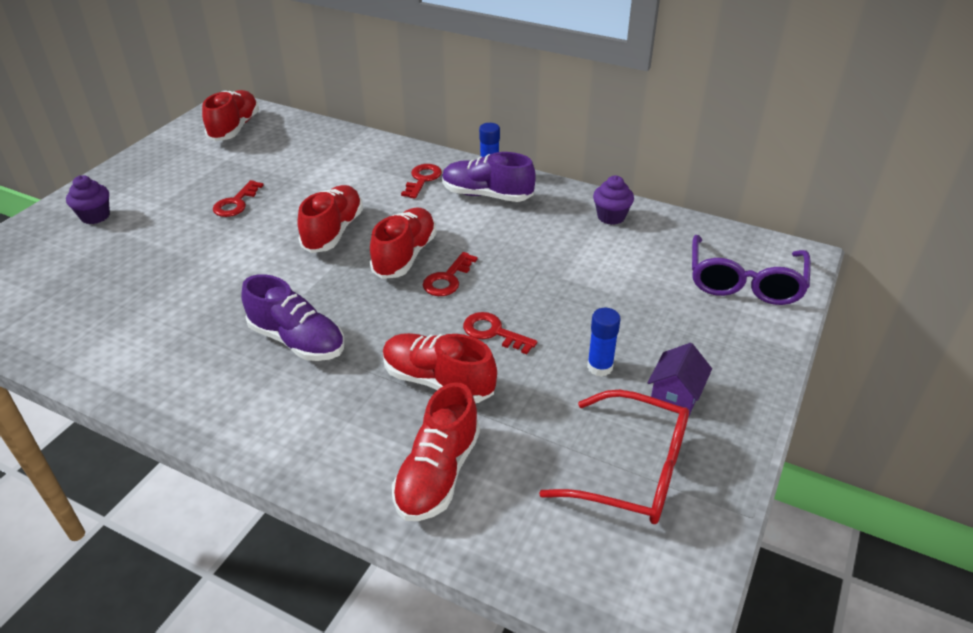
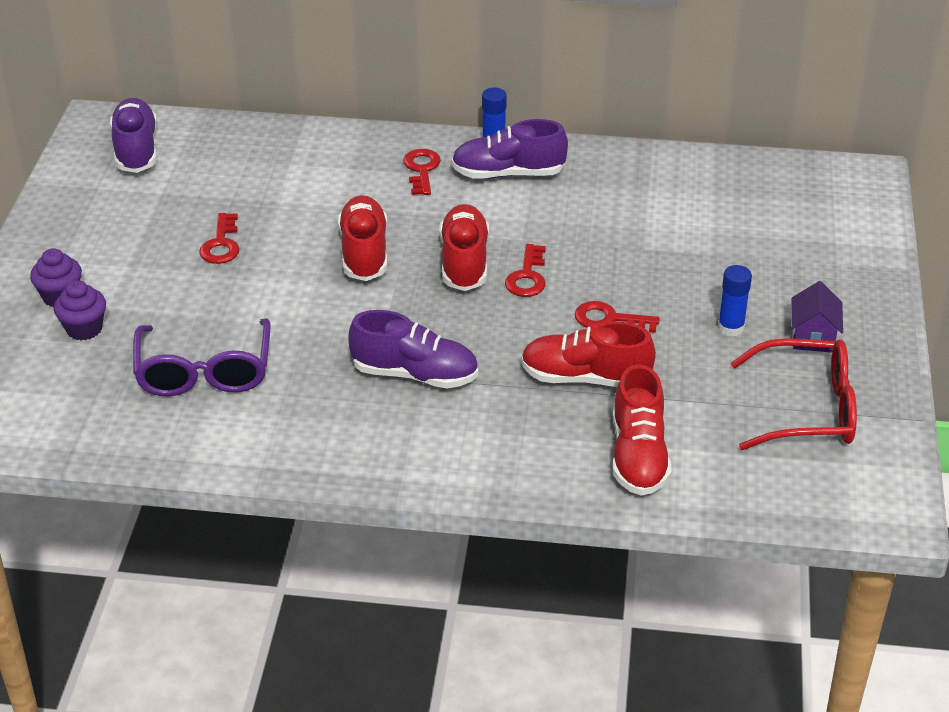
camera: 20 degrees left, 0 degrees up
red shoe [202,90,259,141] -> purple shoe [110,98,157,173]
purple cupcake [593,176,634,225] -> purple cupcake moved to [54,280,106,340]
purple glasses [692,235,811,305] -> purple glasses moved to [133,318,271,396]

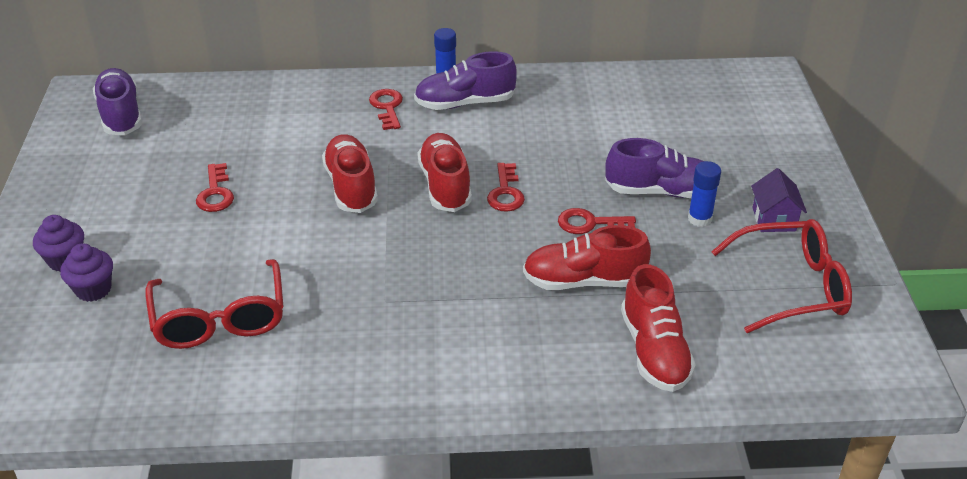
camera: 10 degrees left, 0 degrees up
purple glasses [133,318,271,396] -> red glasses [145,259,284,349]
purple shoe [348,310,478,388] -> purple shoe moved to [605,138,720,198]

